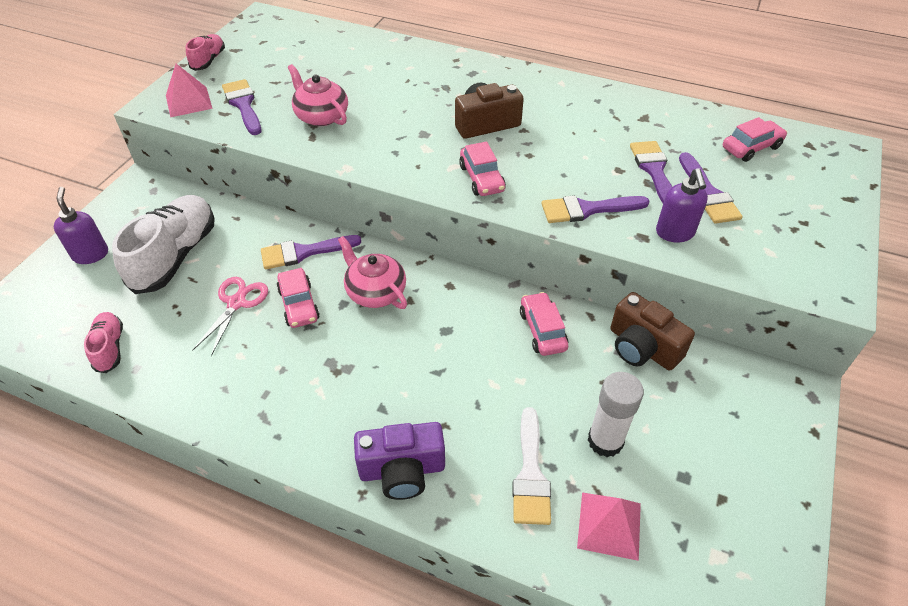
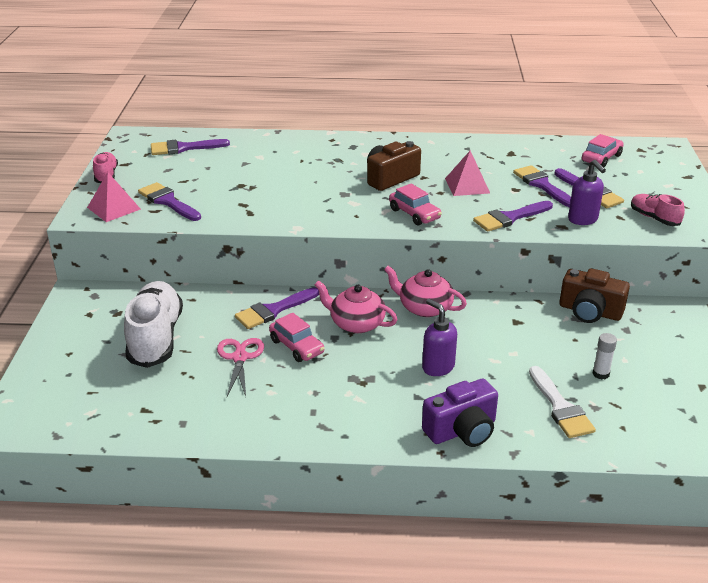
camera: 20 degrees left, 15 degrees down
purple soap dispenser [53,187,108,264] -> purple soap dispenser moved to [422,299,457,376]
pink shoe [84,312,123,373] -> pink shoe moved to [631,194,685,226]
pink teapot [288,64,348,126] -> pink teapot moved to [384,266,467,317]
pink car [520,292,568,356] -> none
pink pyramid [577,493,641,561] -> pink pyramid moved to [445,151,490,196]
white glue stick [588,372,644,457] -> white glue stick [592,333,617,379], size x0.57
none -> purple brush [151,139,230,155]

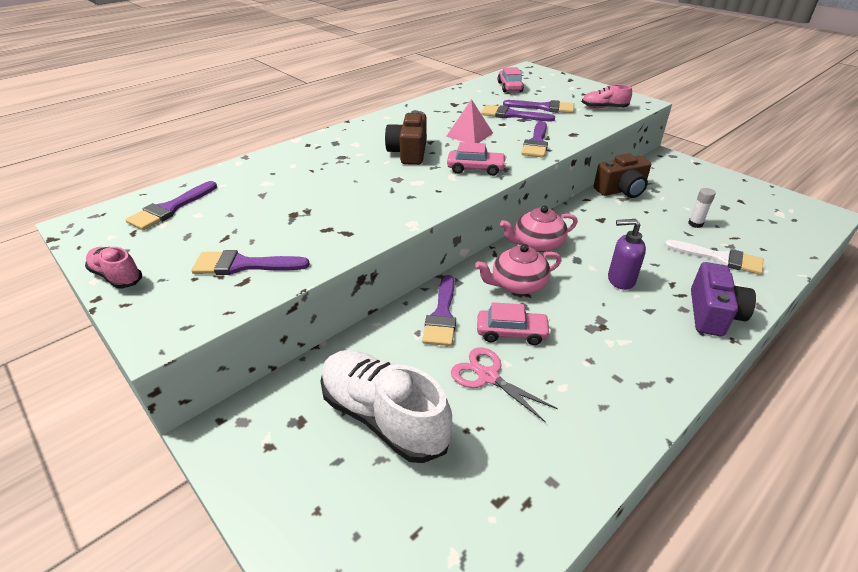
camera: 45 degrees left, 5 degrees up
pink pyramid [87,172,141,222] -> none
purple soap dispenser [568,160,606,225] -> none

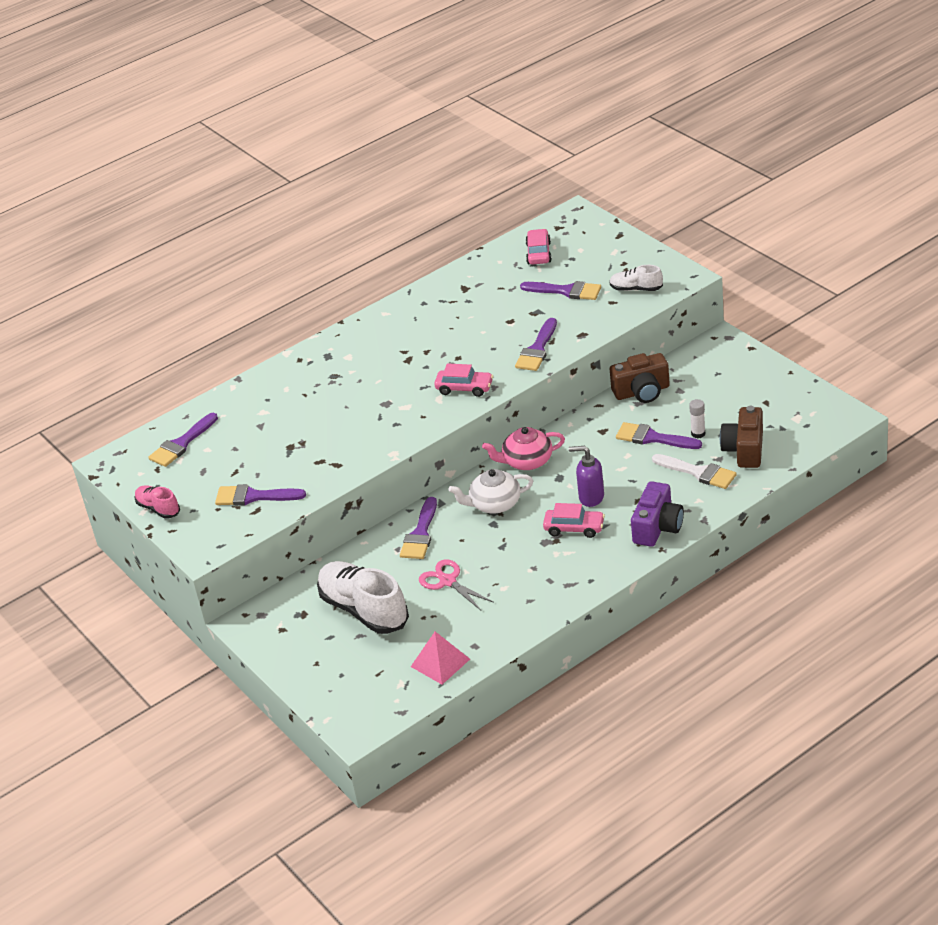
camera: 10 degrees right, 0 degrees up
brown camera [385,110,427,165] -> brown camera moved to [720,406,763,468]
pink pyramid [446,99,493,143] -> pink pyramid moved to [411,632,470,685]
pink teapot [475,244,562,294] -> white teapot [448,469,533,514]
pink car [477,302,551,345] -> pink car moved to [543,503,605,538]
purple brush [481,105,555,121] -> purple brush moved to [616,422,702,449]
pink shoe [582,85,632,108] -> white shoe [609,265,663,291]

